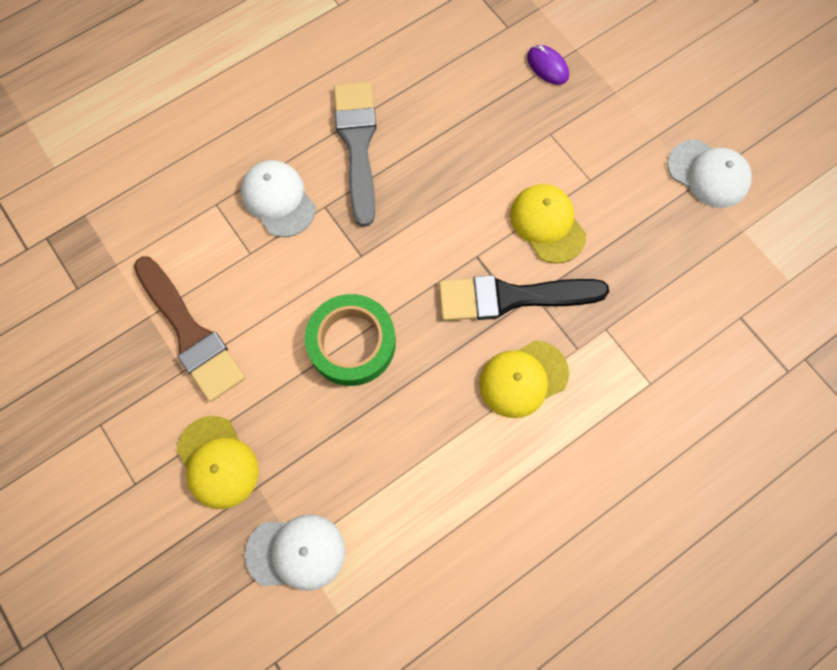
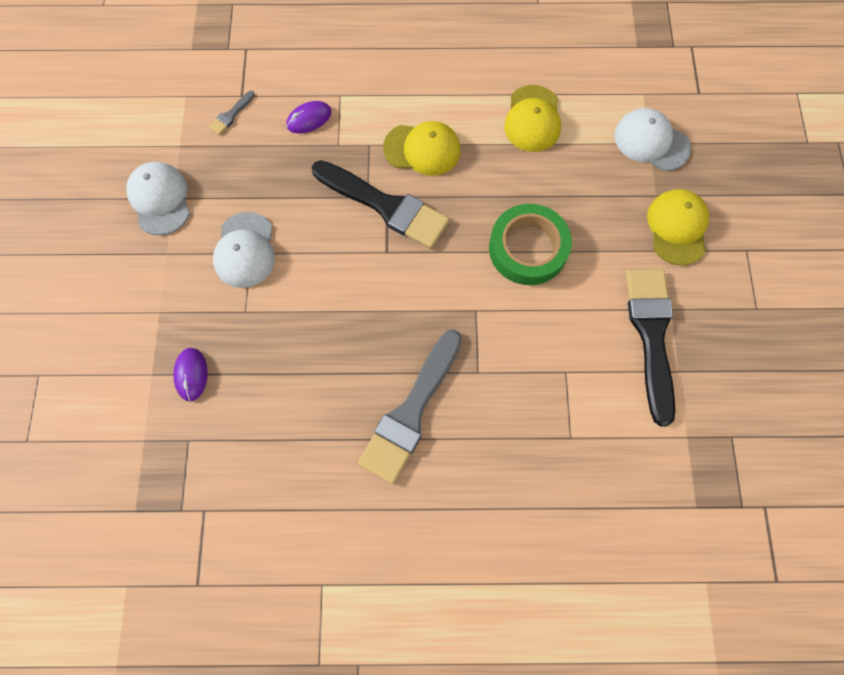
camera: 145 degrees left, 0 degrees up
brown brush [134,256,245,402] -> black brush [626,269,675,426]
white cap [241,160,316,237] -> white cap moved to [213,212,275,288]
yellow cap [510,184,586,264] -> yellow cap moved to [504,85,561,152]
none -> grey brush [209,91,255,135]
none -> purple mouse [286,101,332,134]

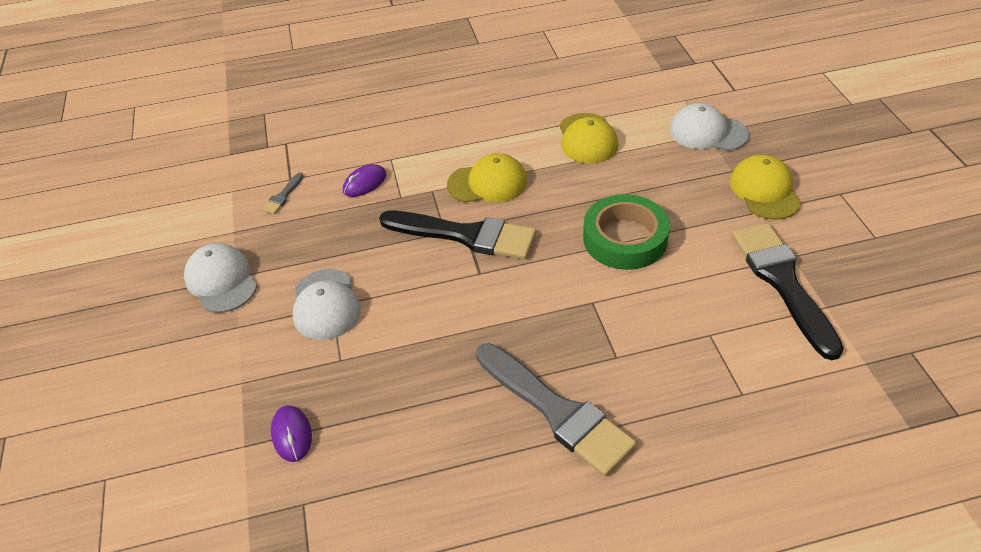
camera: 10 degrees left, 25 degrees down
grey brush [358,330,462,484] -> grey brush turned 60 degrees counterclockwise [476,343,637,476]

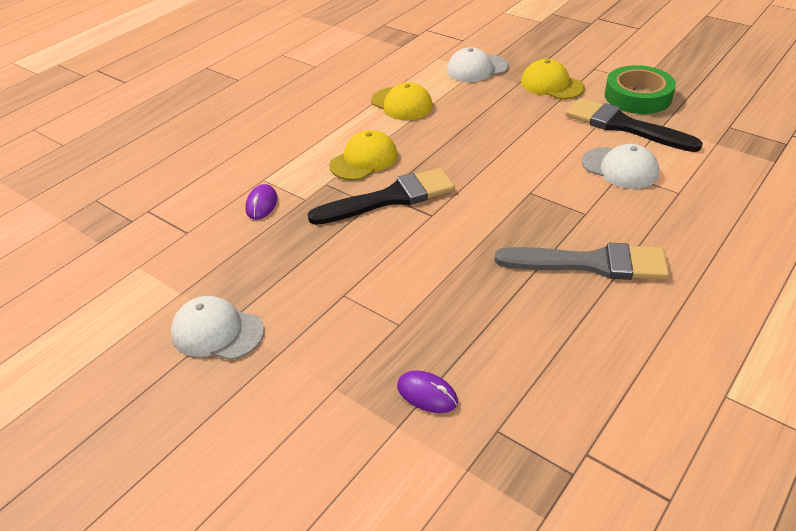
camera: 40 degrees left, 5 degrees down
grey brush [262,173,304,214] -> none
white cap [293,269,361,340] -> white cap moved to [582,144,659,189]
green tape [583,194,670,270] -> green tape moved to [605,65,676,114]

